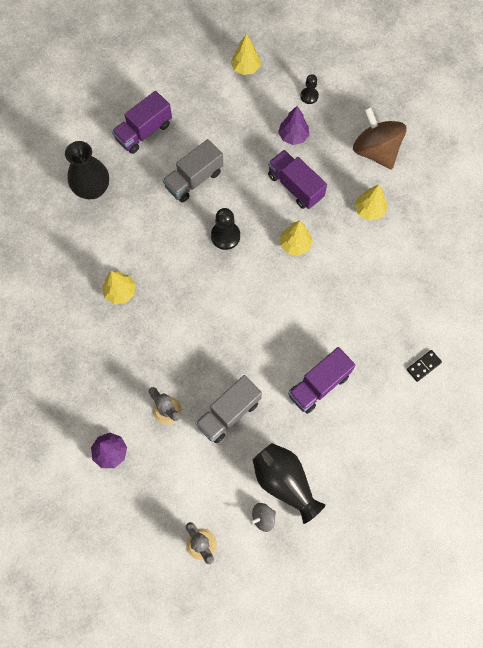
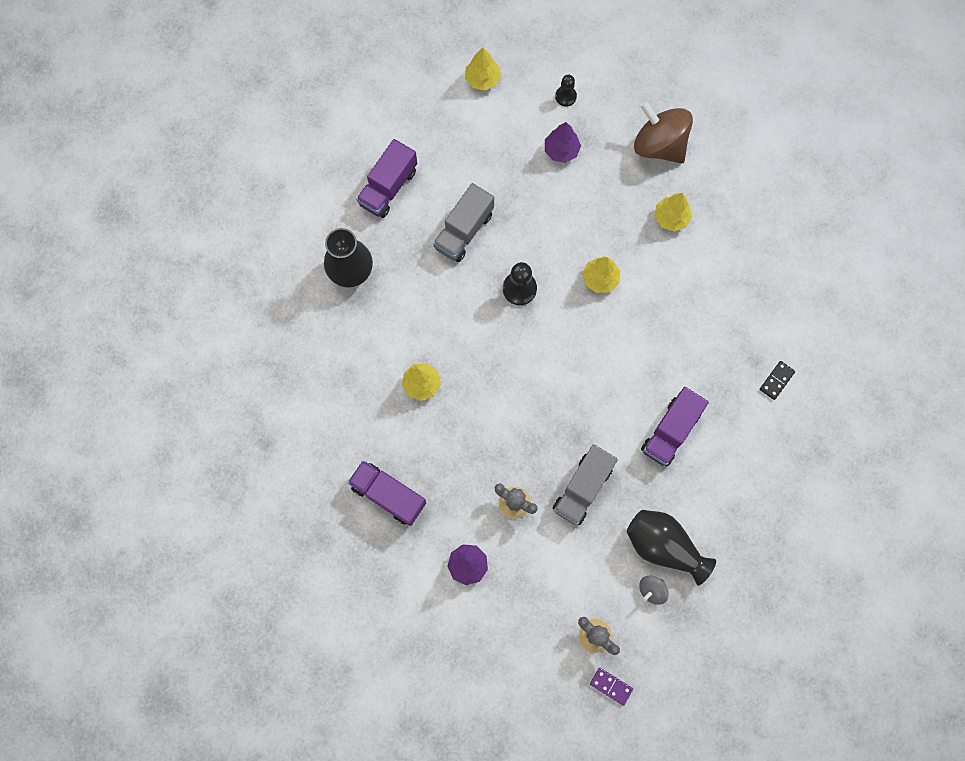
camera: 15 degrees left, 5 degrees up
purple truck [268,150,327,209] -> purple truck moved to [348,460,426,526]
none -> purple domino [590,668,633,706]

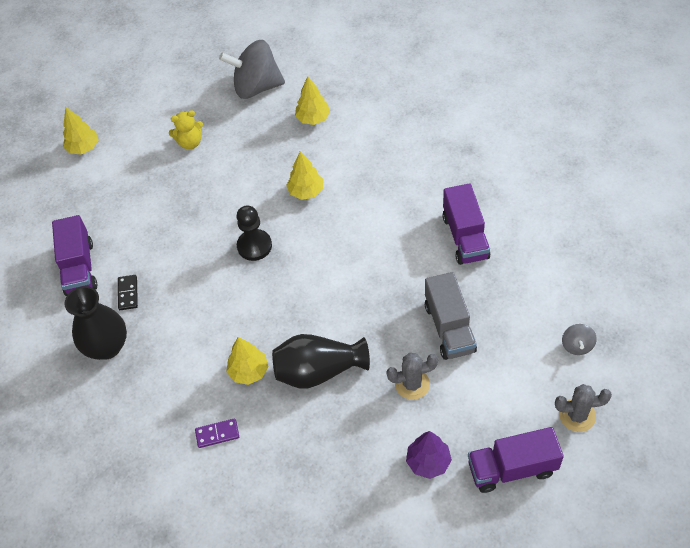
camera: 40 degrees left, 20 degrees down
purple truck [348,460,426,526] -> purple truck moved to [468,427,564,493]
grey truck [433,183,494,262] -> none
purple tree [545,122,581,163] -> yellow teddy bear [169,110,203,149]
black pawn [555,75,577,107] -> none
purple domino [590,668,633,706] -> purple domino moved to [195,419,239,448]
black vase [627,510,716,586] -> black vase moved to [272,334,370,389]
brown spinning top [634,101,693,164] -> grey spinning top [219,40,285,99]
black domino [760,361,795,400] -> black domino moved to [118,275,138,310]

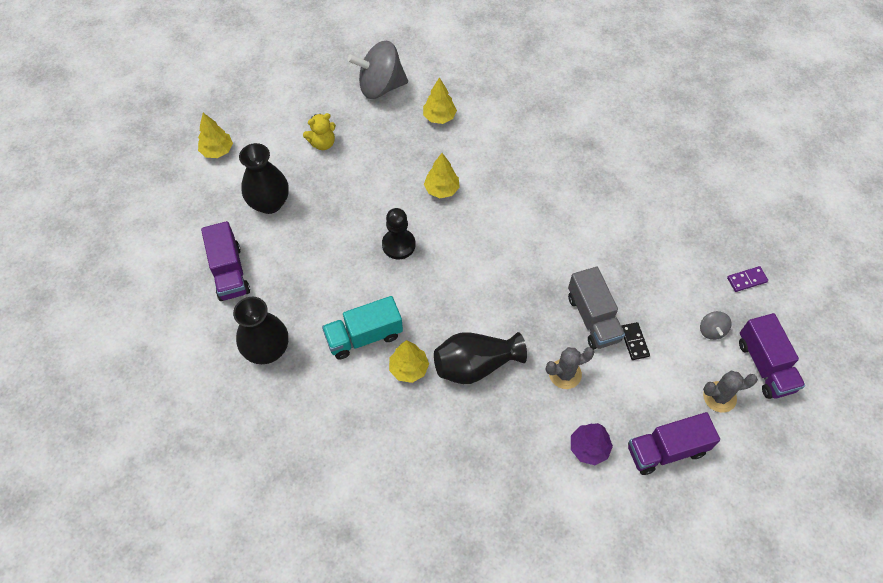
camera: 10 degrees left, 5 degrees up
black domino [118,275,138,310] -> black domino moved to [621,322,650,360]
purple domino [195,419,239,448] -> purple domino moved to [727,266,768,292]
purple truck [443,183,490,265] -> purple truck moved to [739,313,805,399]
none -> black vase [239,143,289,214]
none -> turquoise truck [322,296,403,360]

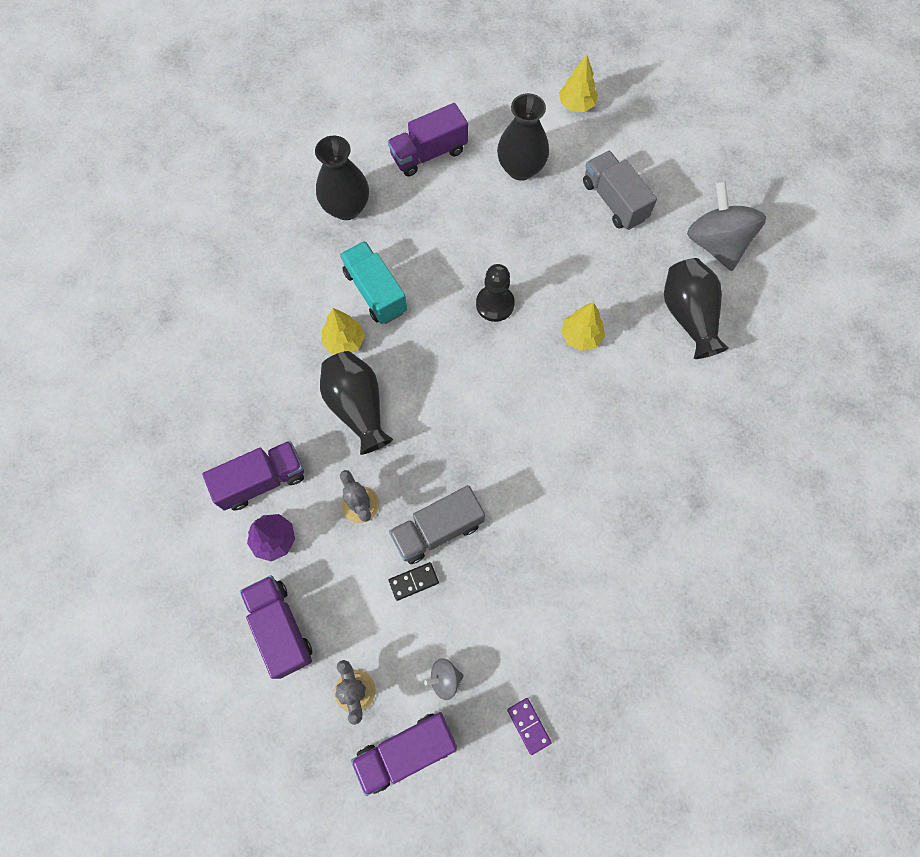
camera: 80 degrees right, 10 degrees up
yellow teddy bear [303,113,336,150] -> grey truck [583,151,657,230]
yellow tree [423,77,457,124] -> black vase [664,258,729,359]
none -> purple truck [202,441,304,511]

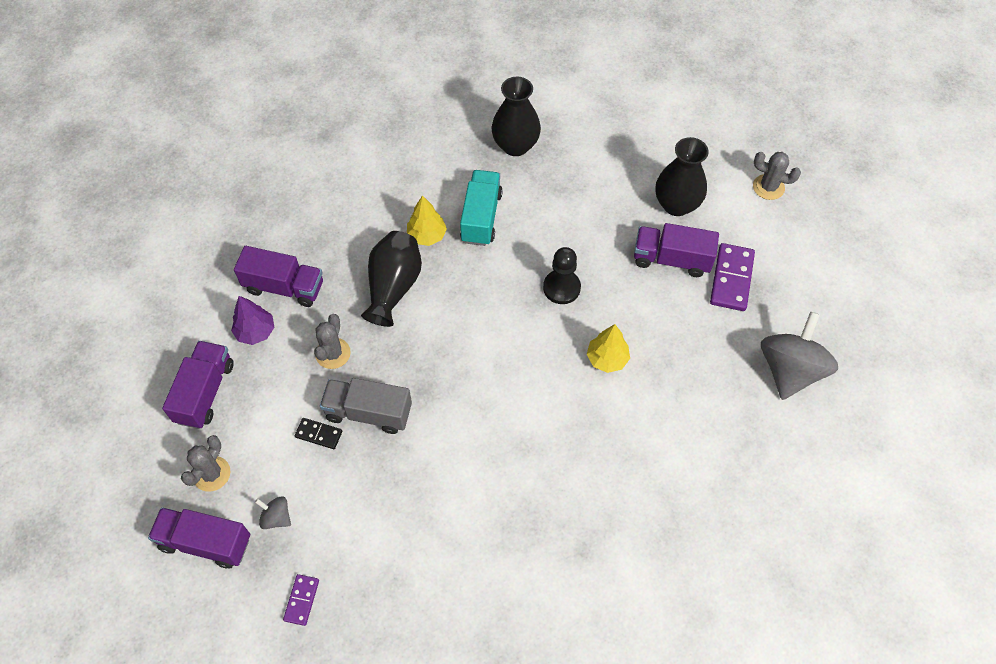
camera: 40 degrees right, 10 degrees down
purple truck [388,103,468,176] -> purple truck moved to [634,223,719,277]
yellow tree [559,55,598,112] -> grey cactus [753,152,801,200]
grey truck [583,151,657,230] -> purple domino [710,243,755,311]
black vase [664,258,729,359] -> none

